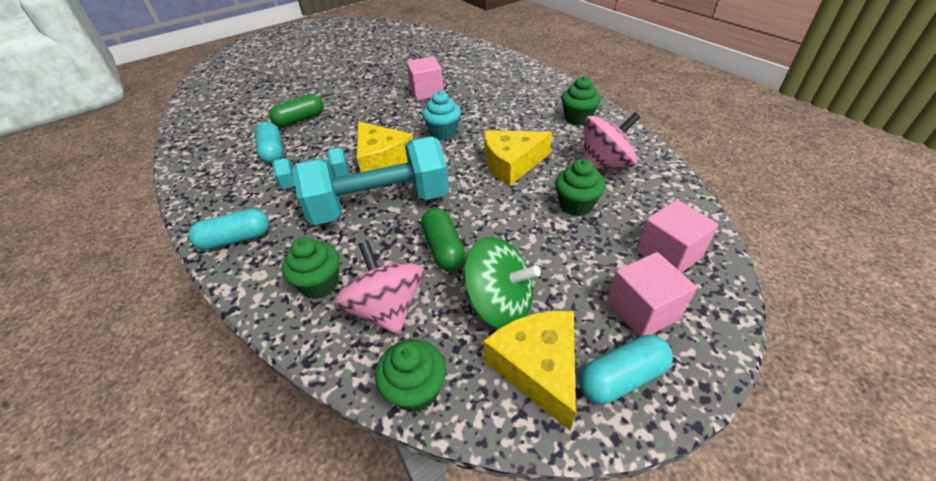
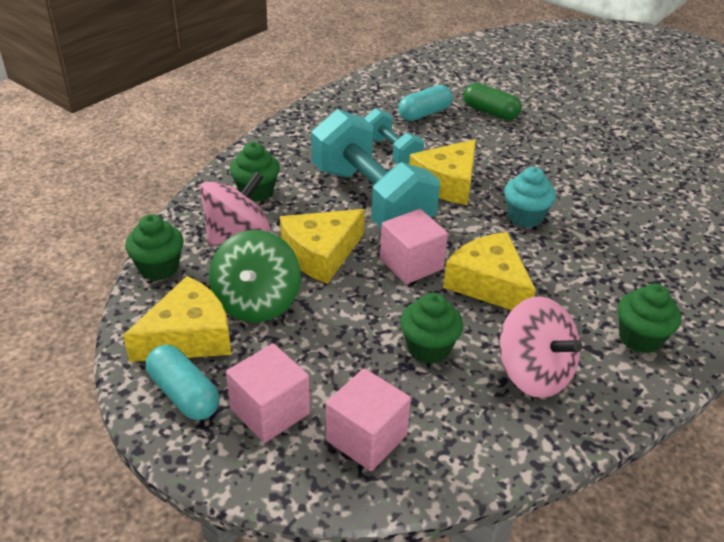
camera: 70 degrees right, 5 degrees down
turquoise capsule [189,209,269,250] -> none
pink cube [407,57,444,101] -> pink cube moved to [380,209,448,284]
green capsule [421,208,466,270] -> yellow cheese [280,209,365,284]

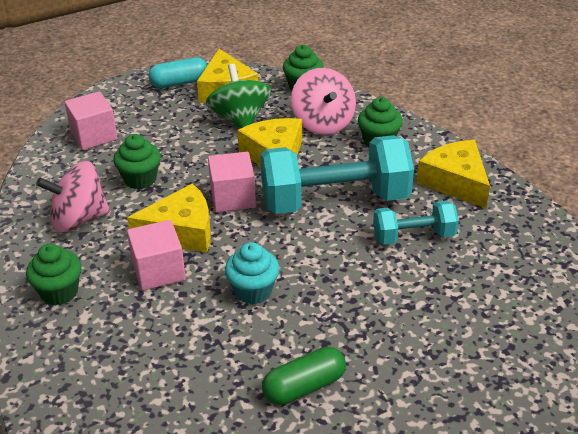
camera: 115 degrees right, 0 degrees up
green spinning top [209,230,301,322] -> green spinning top turned 45 degrees clockwise [206,64,271,129]
pink cube [226,344,310,443] -> pink cube moved to [127,220,186,291]
turquoise capsule [398,85,453,121] -> none
yellow cheese [409,139,476,205] -> yellow cheese moved to [417,140,490,208]
green capsule [463,83,522,120] -> green capsule moved to [262,347,346,405]

